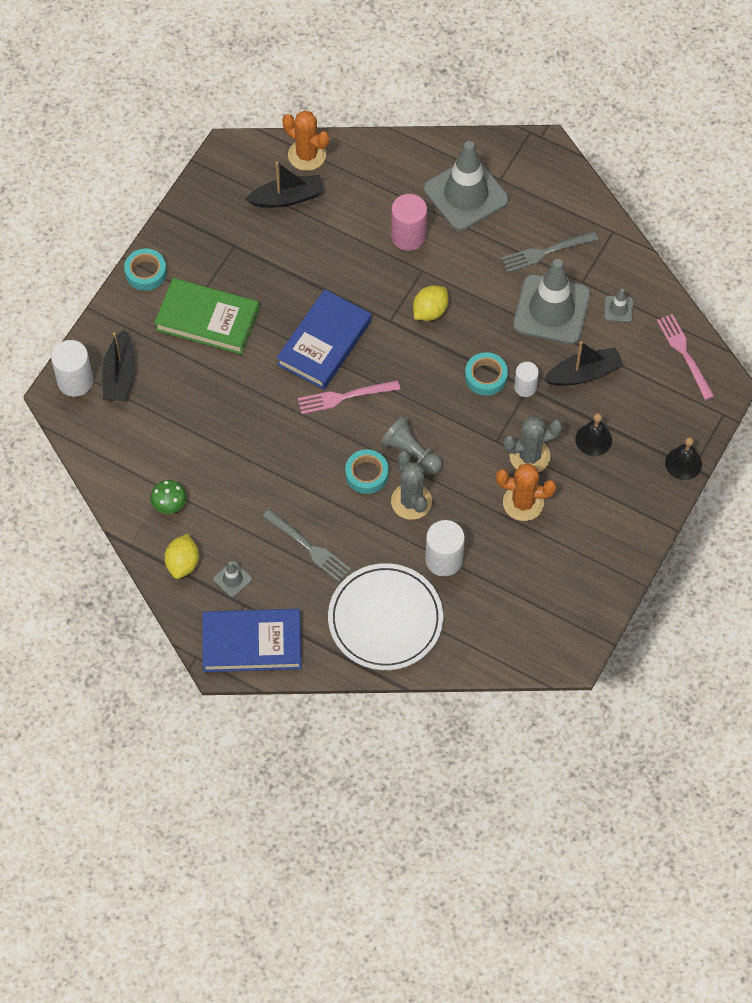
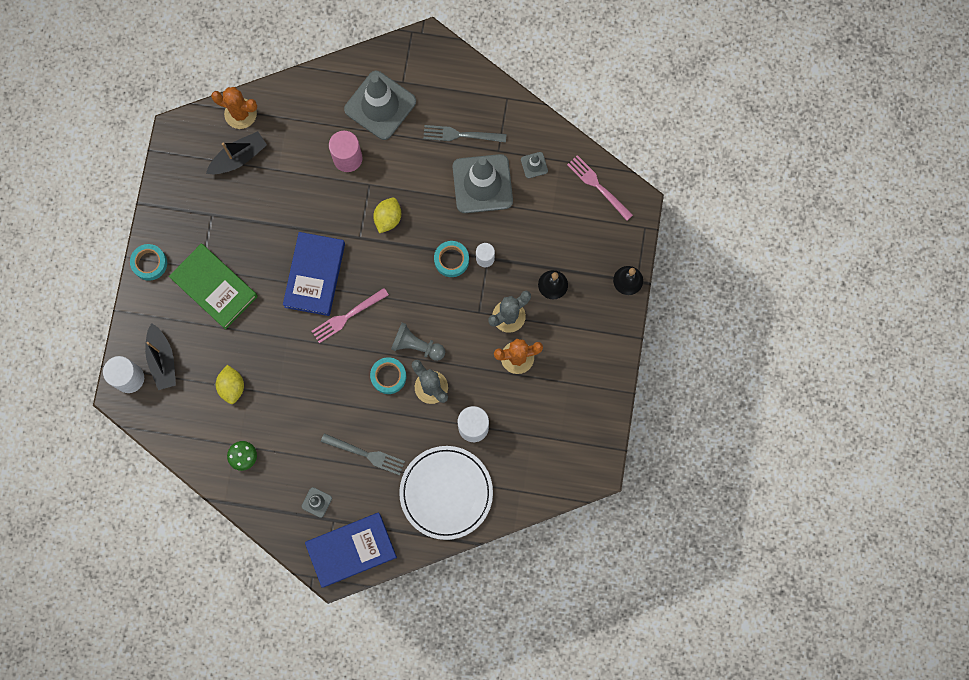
camera: 20 degrees left, 15 degrees up
green book [154,278,259,355] -> green book turned 45 degrees clockwise [169,244,258,330]
yellow lemon [164,534,199,579] -> yellow lemon moved to [216,365,244,404]
grey fork [501,231,598,272] -> grey fork turned 45 degrees clockwise [423,125,507,143]
black boat [544,341,623,386] -> none

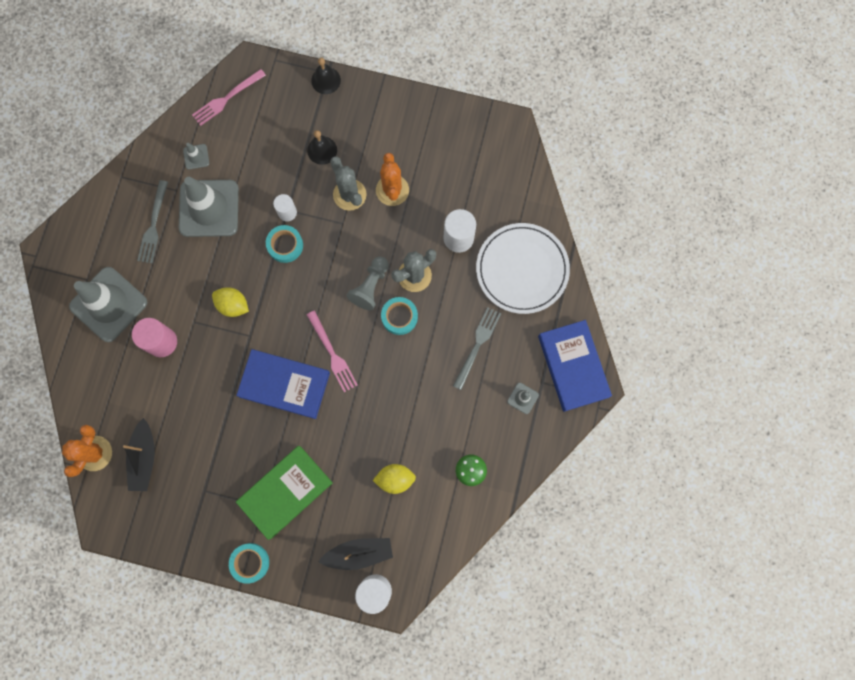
camera: 85 degrees left, 0 degrees up
black boat [206,131,267,174] -> black boat turned 150 degrees counterclockwise [123,418,155,491]

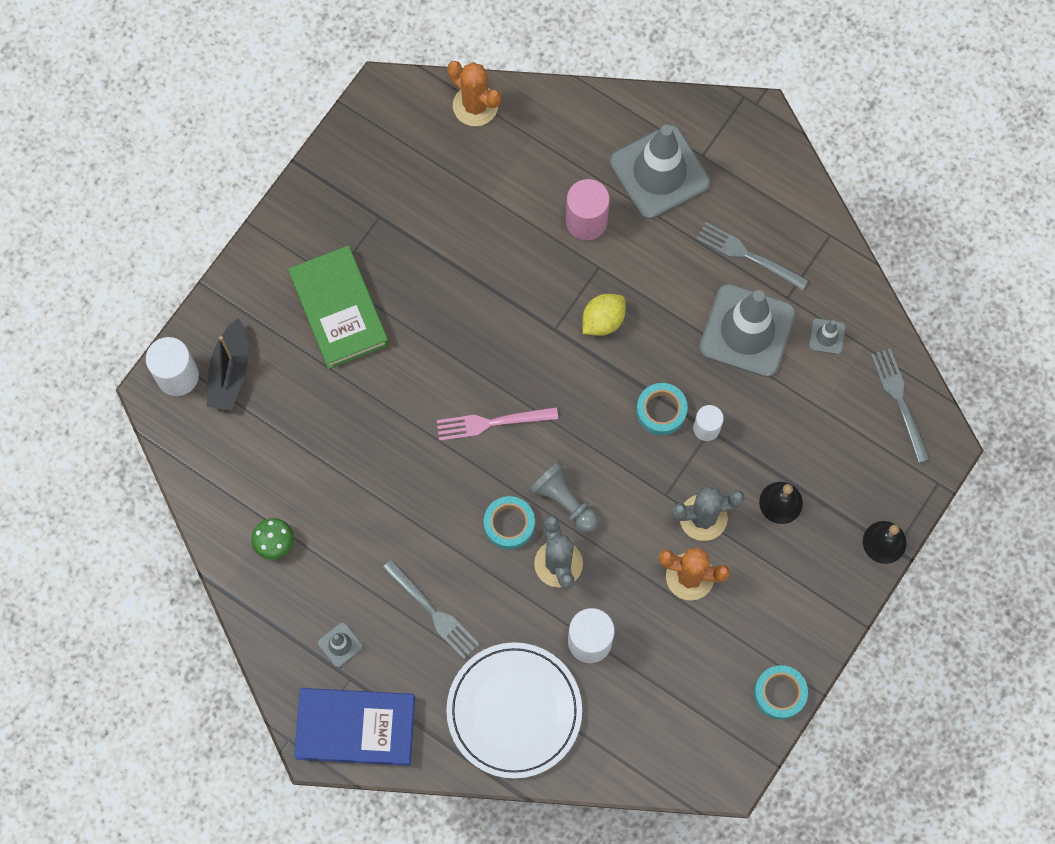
camera: 110 degrees right, 5 degrees down
black boat [123,418,155,491] -> none
pink fork [192,69,266,126] -> grey fork [871,348,930,463]
turquoise tape [229,543,269,584] -> turquoise tape moved to [754,665,808,720]
blue book [236,349,330,419] -> none
yellow lemon [373,464,416,494] -> none

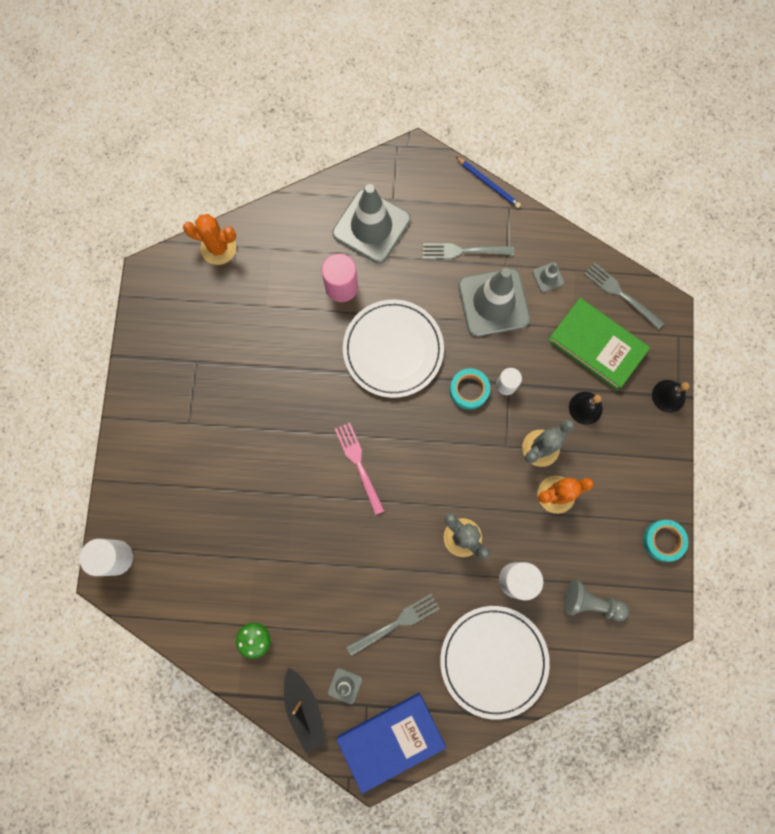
camera: 30 degrees left, 5 degrees up
black boat [207,318,248,411] -> black boat moved to [284,667,326,753]
green book [288,246,389,369] -> green book moved to [548,298,650,390]
grey fork [382,559,480,659] -> grey fork turned 45 degrees counterclockwise [346,594,440,656]
pink fork [436,407,558,441] -> pink fork turned 105 degrees clockwise [335,422,384,515]
turquoise tape [484,496,535,549] -> none
grey pawn [528,461,599,533] -> grey pawn moved to [563,580,629,621]
yellow lemon [582,294,626,336] -> white plate [343,299,444,398]
none -> blue pencil [456,157,521,208]

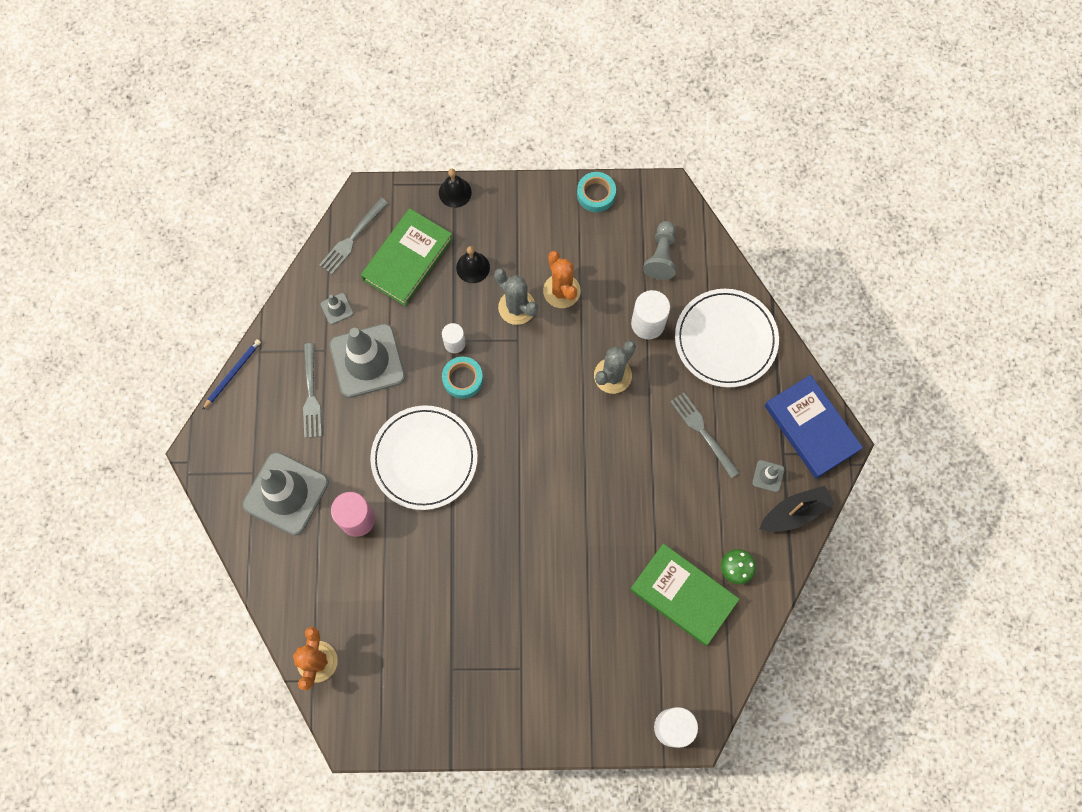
camera: 95 degrees left, 5 degrees down
pink fork [335,422,384,515] -> none
none -> green book [630,543,739,646]

